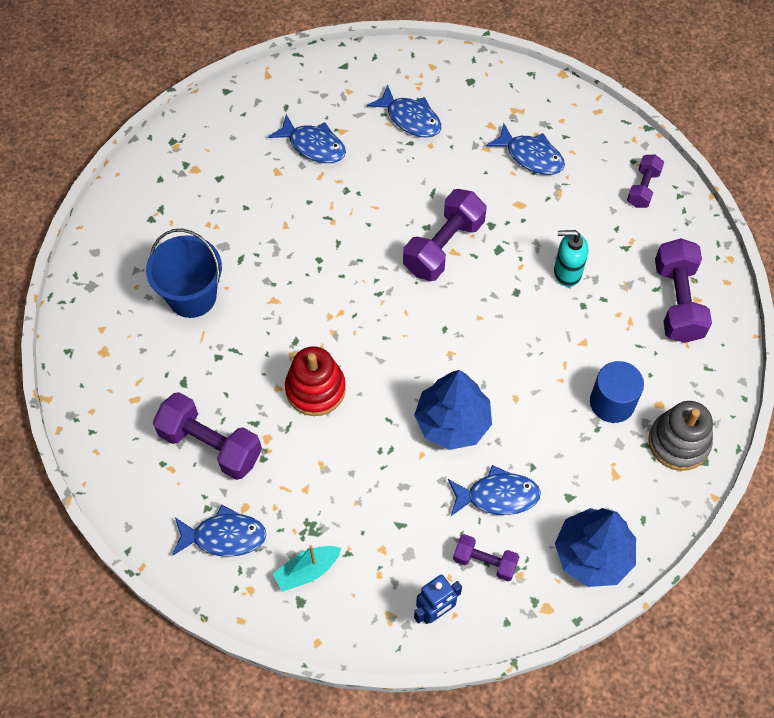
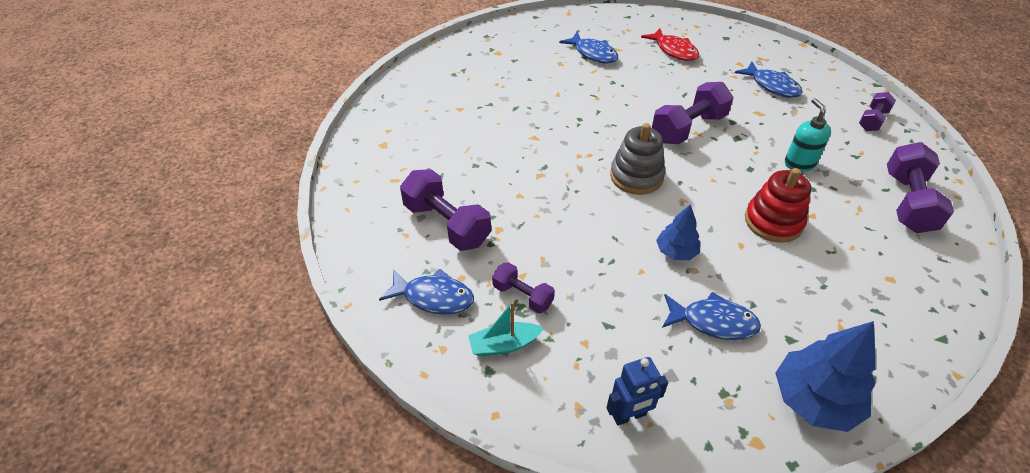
camera: 15 degrees right, 15 degrees down
blue bucket [146,229,222,318] -> none
red stacking toy [285,346,346,416] -> red stacking toy moved to [745,168,811,243]
blue fish [367,84,441,138] -> red fish [641,28,699,61]
blue tree [414,370,492,450] -> blue tree [656,204,701,260], size x0.58
purple dumbbell [453,534,520,581] -> purple dumbbell moved to [492,262,555,313]
turquoise soap dispenser [554,230,588,287] -> turquoise soap dispenser turned 60 degrees clockwise [785,98,831,172]
blue cylinder [590,361,644,423] -> none
grey stacking toy [648,401,713,471] -> grey stacking toy moved to [610,123,665,195]

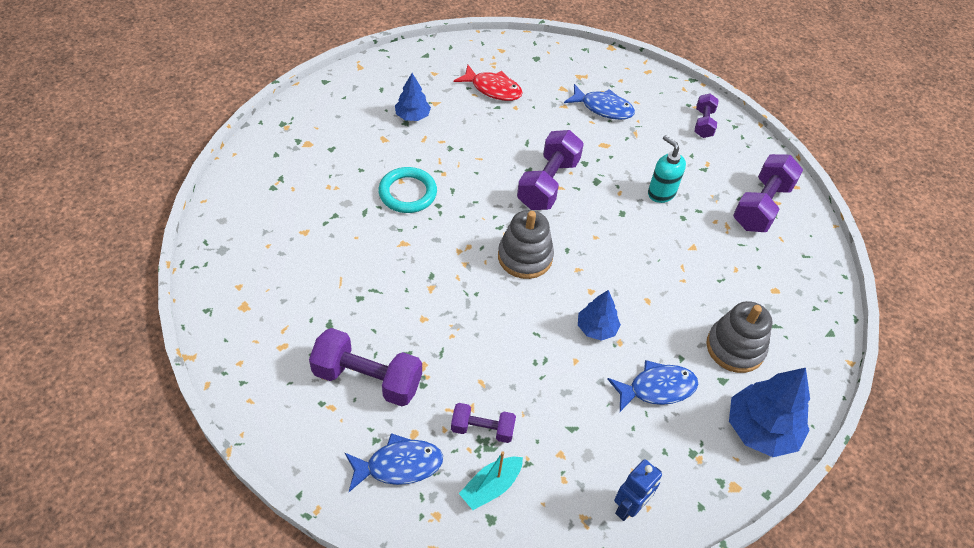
camera: 30 degrees left, 5 degrees up
blue fish [559,32,618,63] -> blue tree [395,73,431,121]
red stacking toy [745,168,811,243] -> none
purple dumbbell [887,142,954,233] -> purple dumbbell turned 45 degrees clockwise [733,154,803,232]
none -> turquoise ring [378,167,437,213]
none -> grey stacking toy [706,301,772,373]

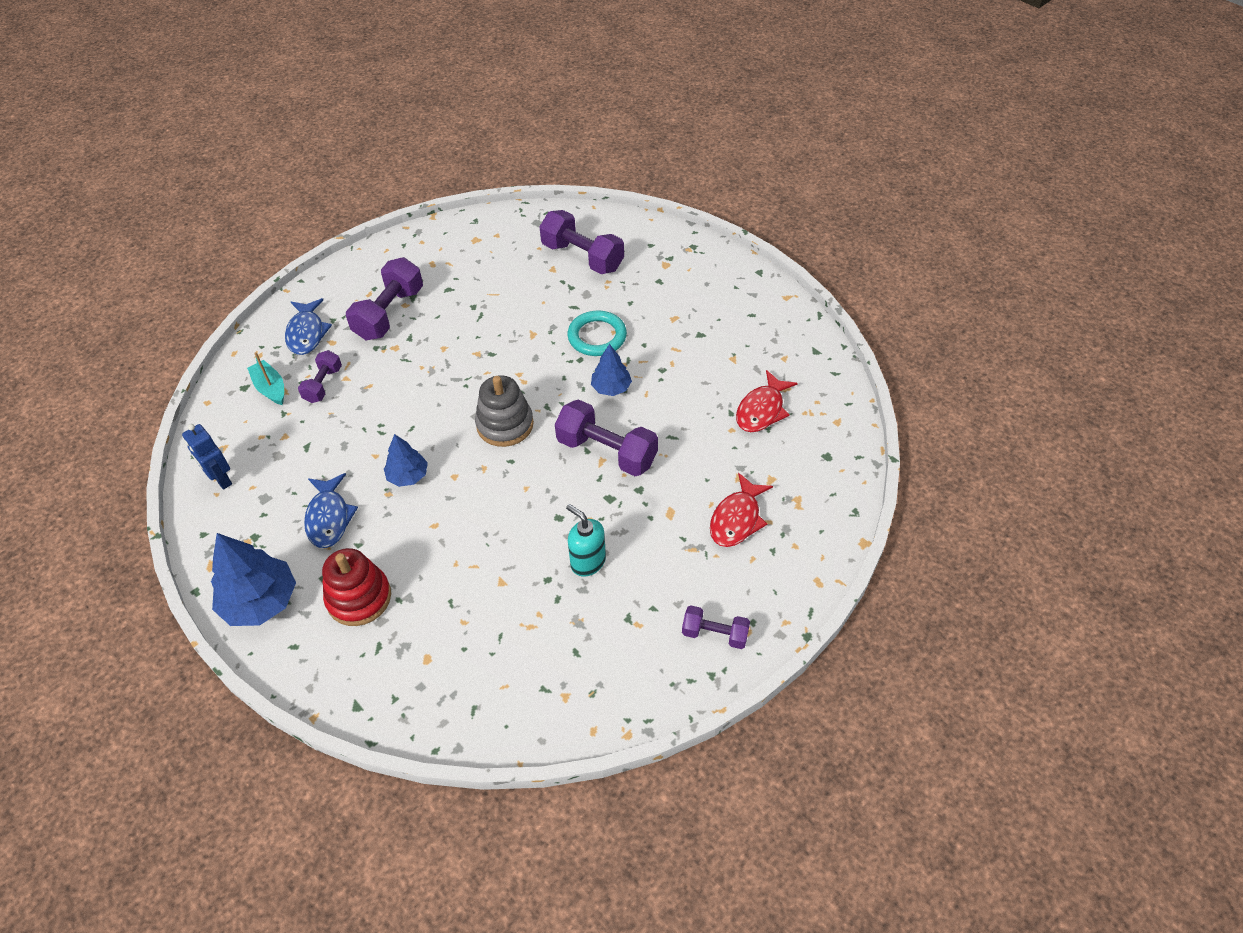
camera: 100 degrees right, 0 degrees up
blue tree [395,73,431,121] -> blue tree moved to [591,344,632,396]
blue fish [564,84,635,120] -> red fish [710,473,773,547]
turquoise soap dispenser [648,135,686,203] -> turquoise soap dispenser turned 105 degrees counterclockwise [566,504,606,577]
grey stacking toy [706,301,772,373] -> red stacking toy [322,548,391,626]
purple dumbbell [733,154,803,232] -> purple dumbbell moved to [540,210,624,274]

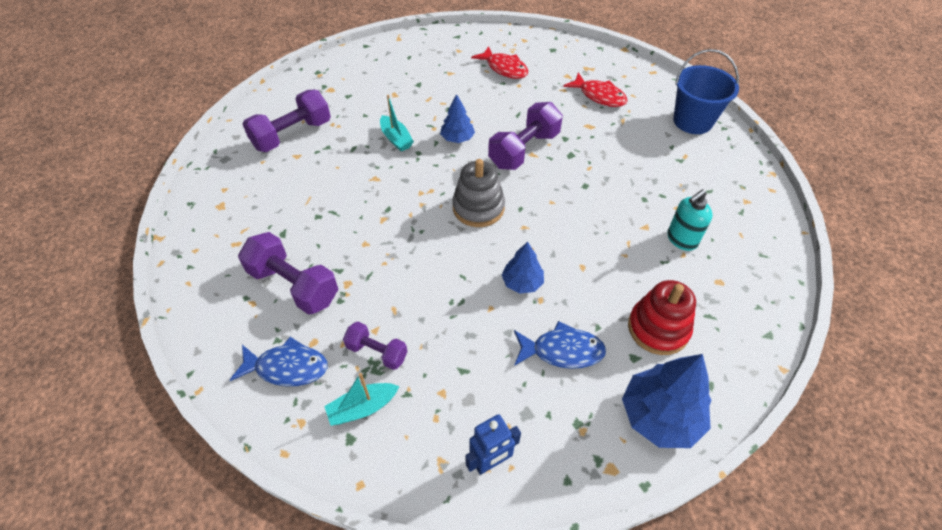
camera: 80 degrees left, 0 degrees up
turquoise soap dispenser [566,504,606,577] -> turquoise soap dispenser moved to [667,189,713,251]
turquoise ring [568,311,627,356] -> turquoise boat [380,95,414,151]
purple dumbbell [682,605,750,649] -> blue bucket [673,49,739,134]

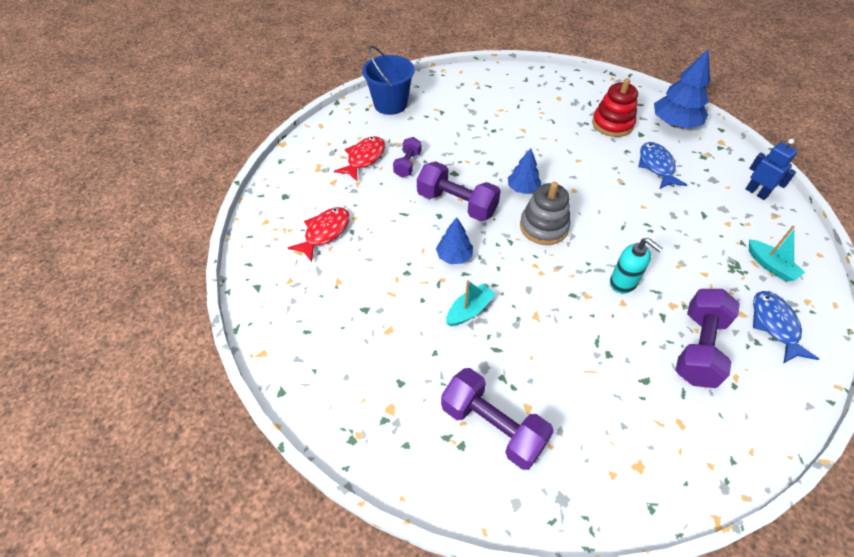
camera: 100 degrees left, 0 degrees up
purple dumbbell [343,322,408,370] -> purple dumbbell moved to [393,137,421,177]
blue tree [502,242,544,294] -> blue tree moved to [508,148,542,194]
turquoise soap dispenser [667,189,713,251] -> turquoise soap dispenser moved to [610,238,663,294]

